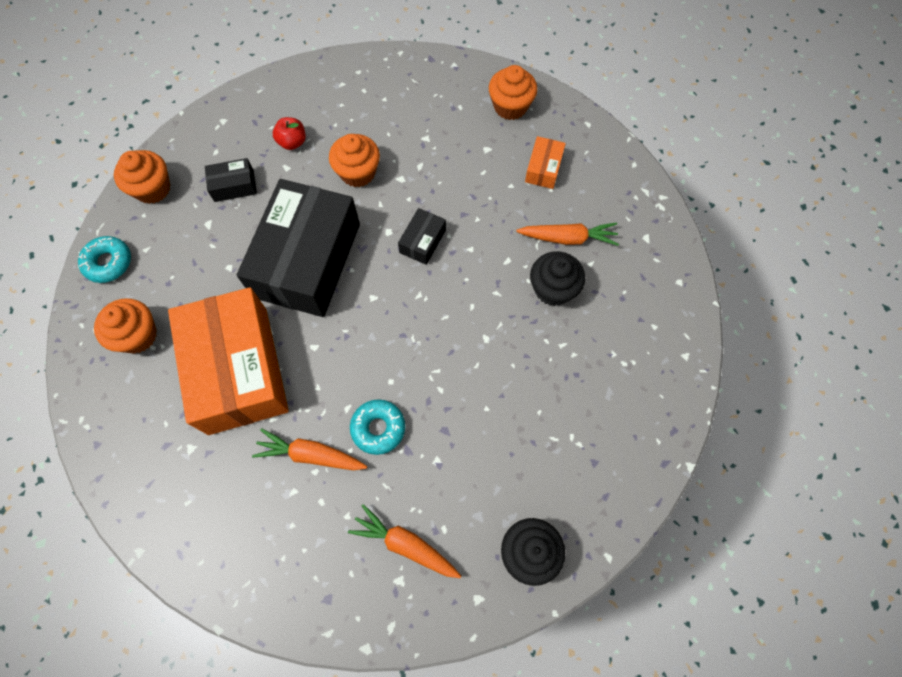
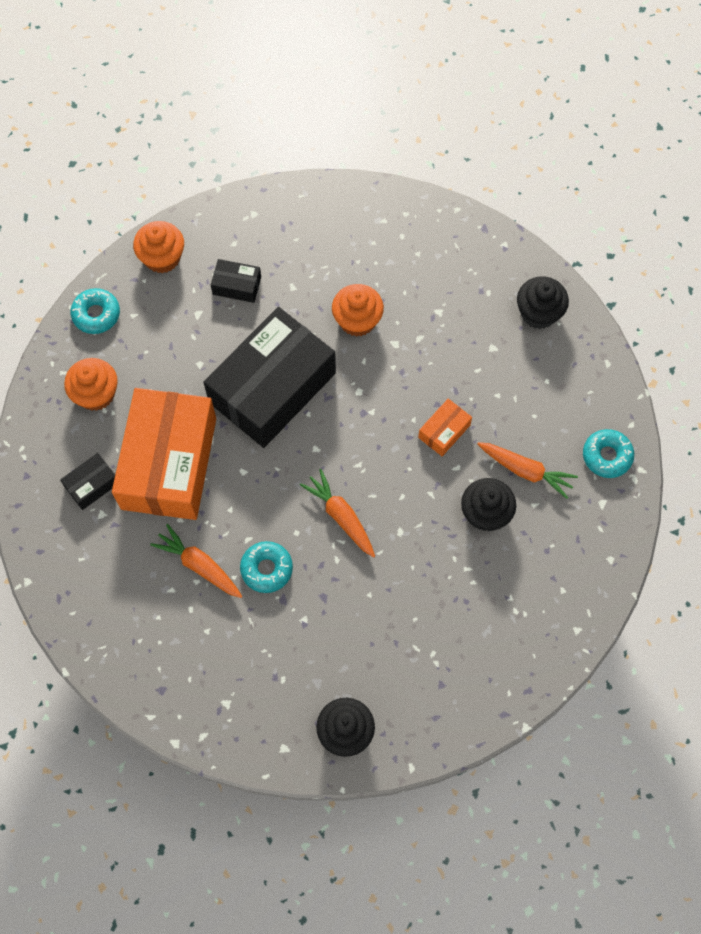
camera: 25 degrees right, 0 degrees up
red apple [273,117,306,150] -> none
orange carrot [348,504,461,578] -> orange carrot moved to [300,469,375,558]
black box [398,208,446,265] -> black box moved to [60,453,115,510]
orange cupcake [489,65,537,120] -> black cupcake [517,276,569,329]
orange box [525,136,566,189] -> orange box moved to [418,399,472,456]
none -> turquoise donut [583,429,634,478]

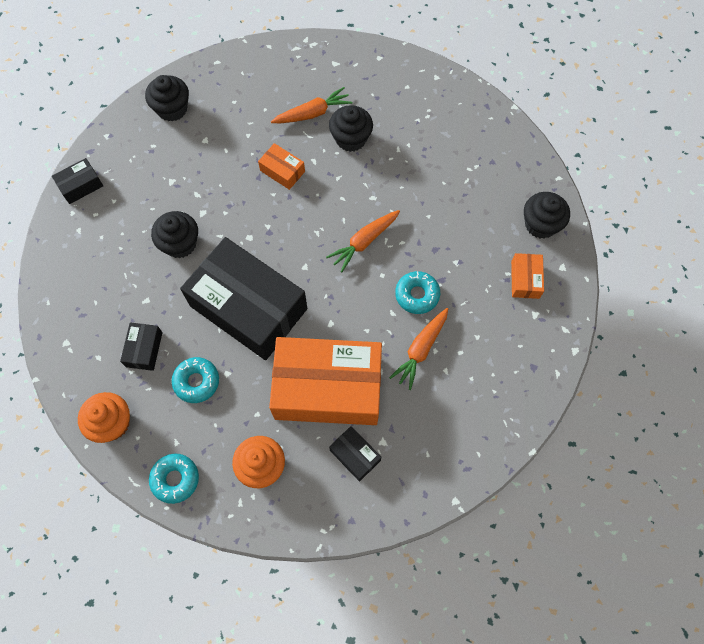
camera: 95 degrees left, 0 degrees up
orange cupcake [332,284,384,337] -> black cupcake [151,211,198,258]
orange carrot [477,442,578,499] -> orange carrot turned 45 degrees clockwise [271,87,353,123]
turquoise donut [583,429,634,478] -> turquoise donut moved to [172,357,219,403]
none -> black box [52,158,103,204]
none -> orange box [511,253,544,299]

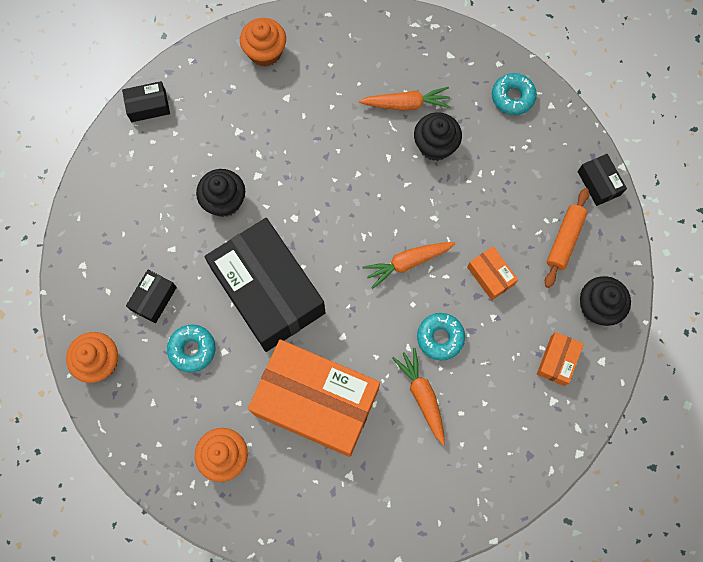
camera: 20 degrees right, 5 degrees up
black cupcake [145,75,189,122] -> orange cupcake [240,18,286,67]
turquoise donut [149,454,199,504] -> turquoise donut moved to [492,73,537,115]
orange box [258,143,305,190] -> orange box moved to [467,246,518,300]
black box [329,426,382,482] -> black box moved to [578,154,627,206]
orange carrot [389,308,448,390] -> orange carrot turned 105 degrees clockwise [392,348,445,445]
none -> orange rolling pin [545,188,589,288]

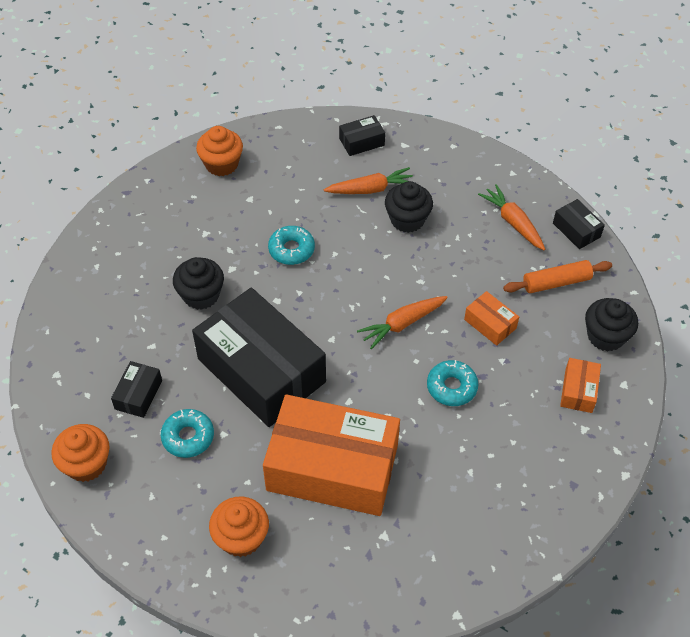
camera: 10 degrees left, 20 degrees down
black box [122,81,170,122] -> black box moved to [339,115,385,156]
orange carrot [392,348,445,445] -> orange carrot moved to [478,184,545,250]
turquoise donut [492,73,537,115] -> turquoise donut moved to [268,226,315,265]
orange rolling pin [545,188,589,288] -> orange rolling pin turned 60 degrees clockwise [503,260,612,293]

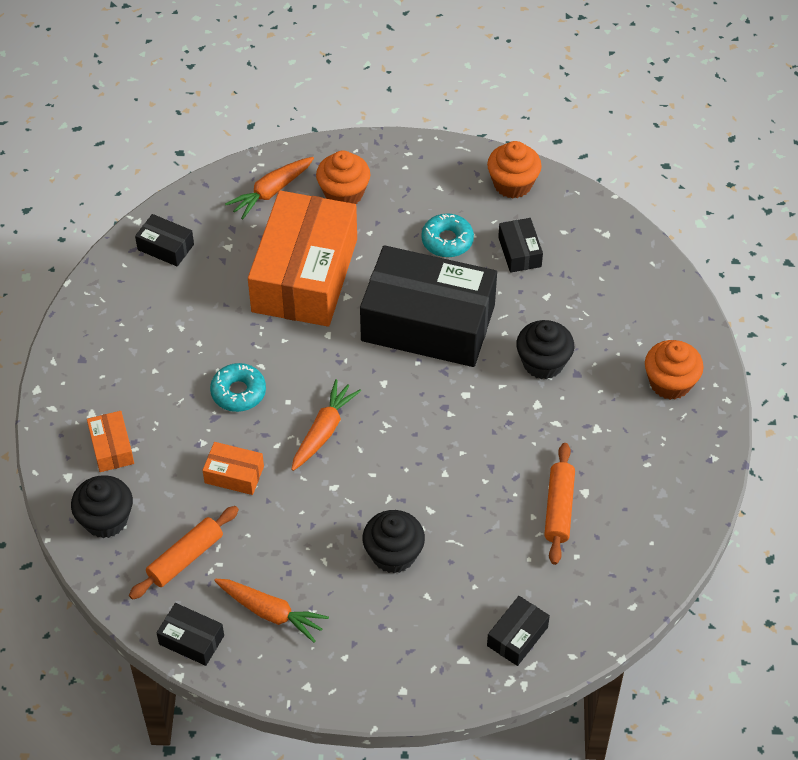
camera: 150 degrees right, 0 degrees up
orange cupcake [196,126,243,176] -> orange cupcake moved to [645,340,704,400]
orange box [263,394,400,516] -> orange box turned 60 degrees counterclockwise [248,191,357,327]
turquoise donut [268,226,315,265] -> none
orange carrot [324,167,413,194] -> orange carrot moved to [225,157,314,219]
none -> black box [135,214,194,267]
none -> orange rolling pin [544,443,575,565]

